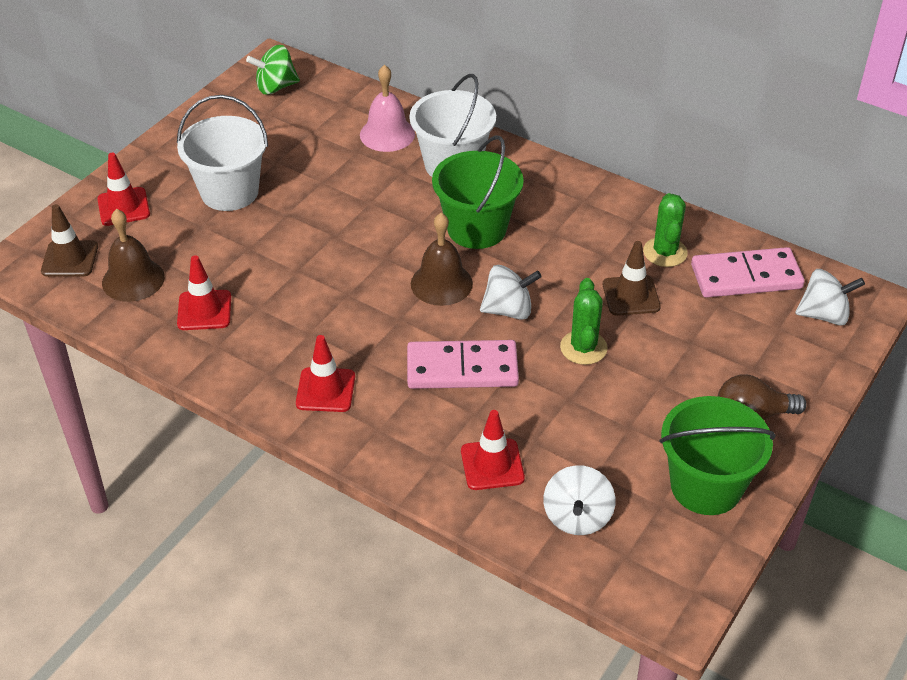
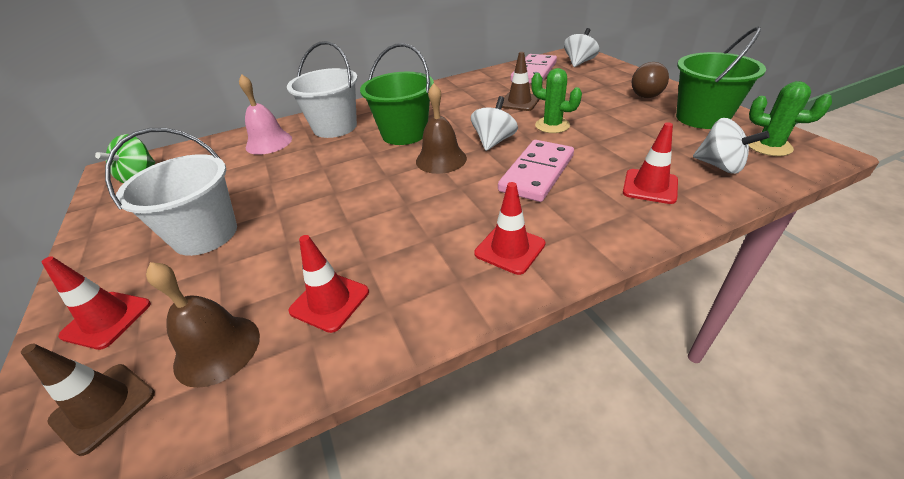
camera: 55 degrees left, 5 degrees down
green cactus [643,193,688,267] -> green cactus moved to [748,81,832,156]

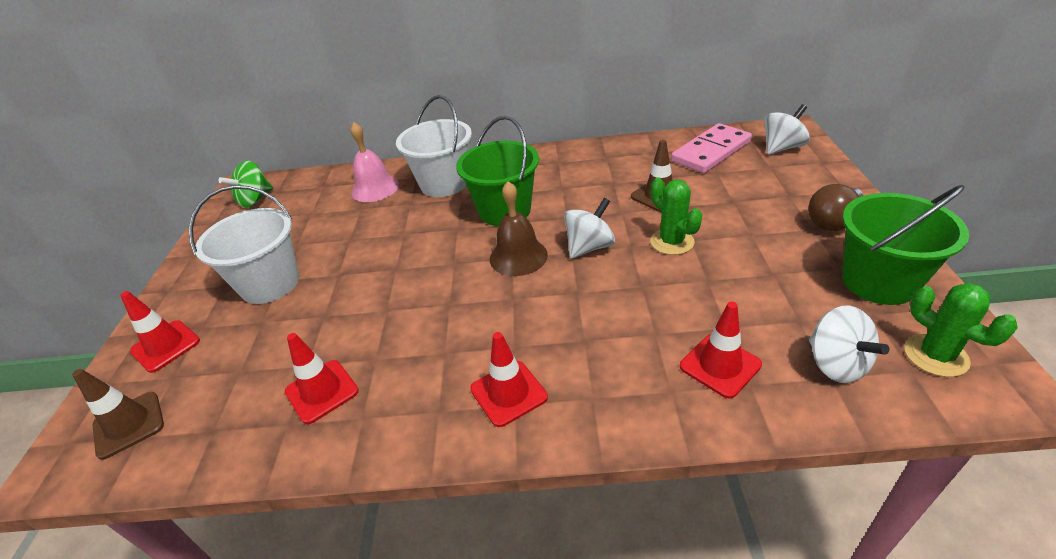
camera: 25 degrees right, 0 degrees up
brown bell [146,262,260,388] -> none
pink domino [498,140,574,202] -> none

